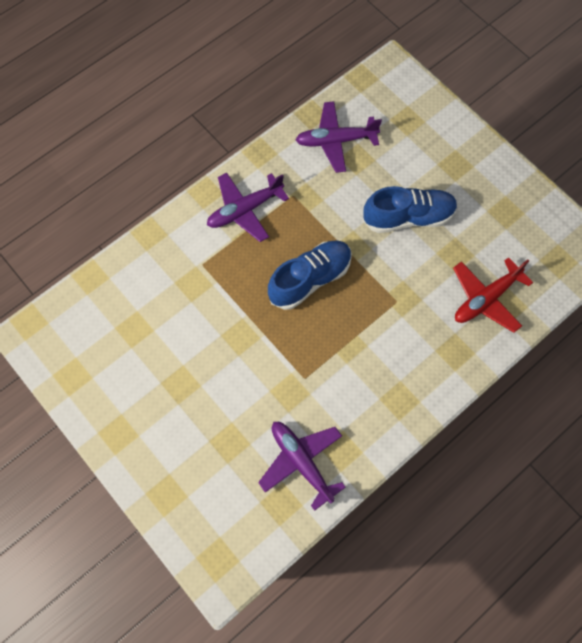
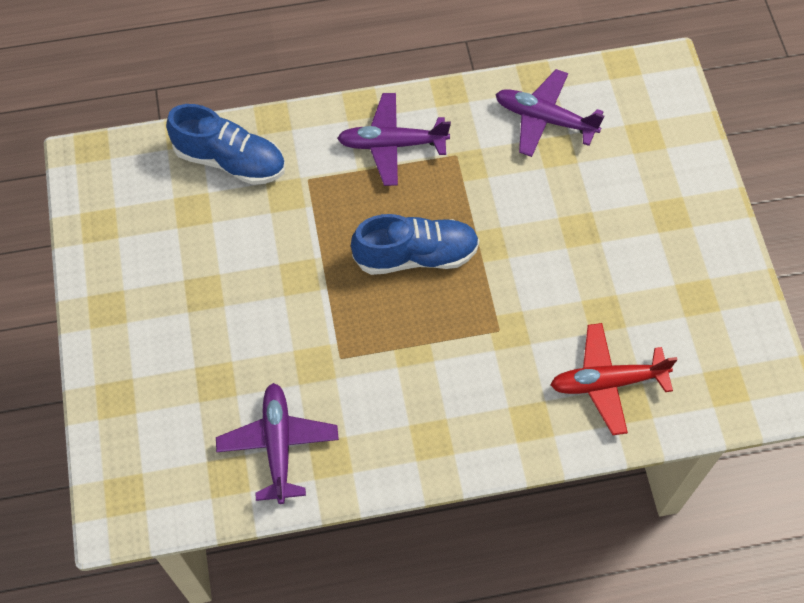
camera: 30 degrees right, 5 degrees down
blue shoe [363,186,458,233] -> blue shoe moved to [166,104,285,185]

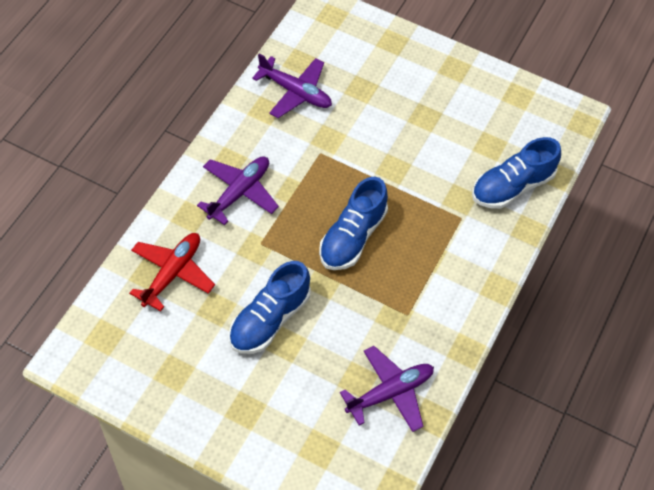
camera: 125 degrees right, 5 degrees down
purple plane [337,93,451,186] -> purple plane moved to [197,156,279,225]
none -> blue shoe [229,261,311,354]

